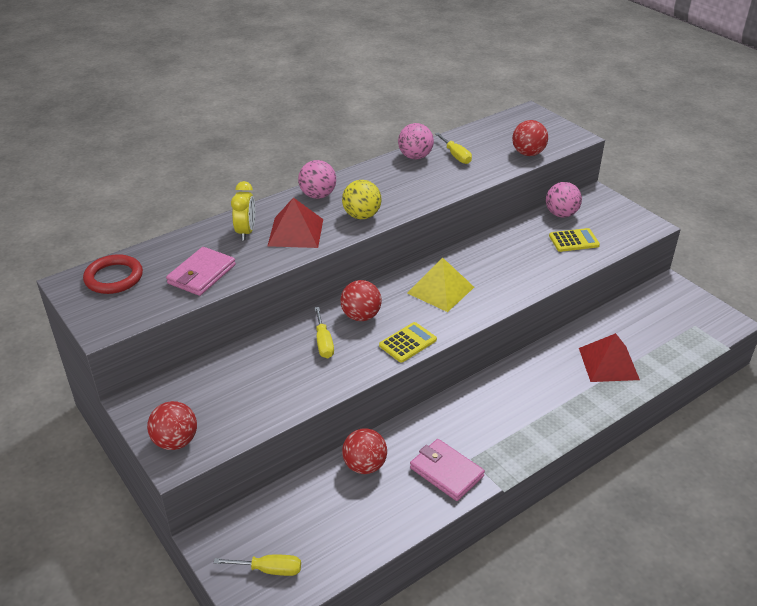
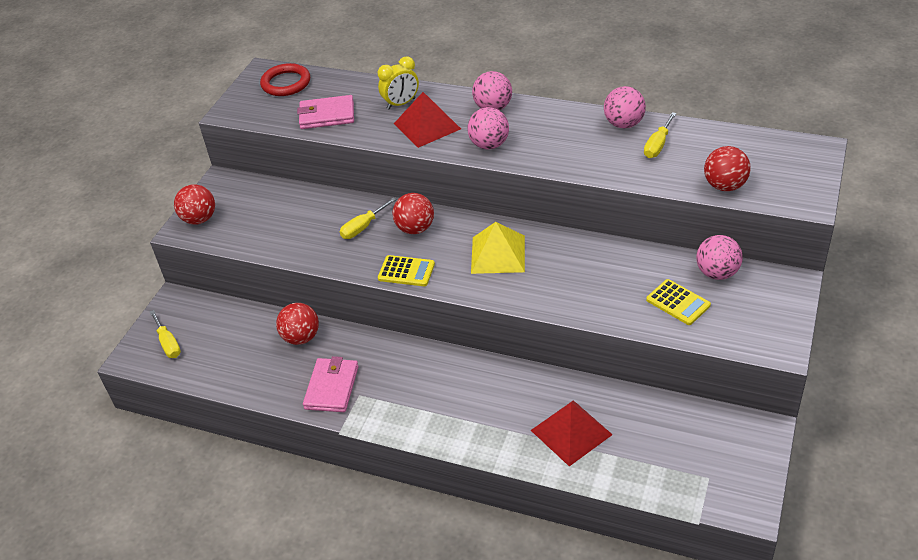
camera: 60 degrees right, 5 degrees up
yellow ball [342,180,382,219] -> pink ball [467,107,509,149]

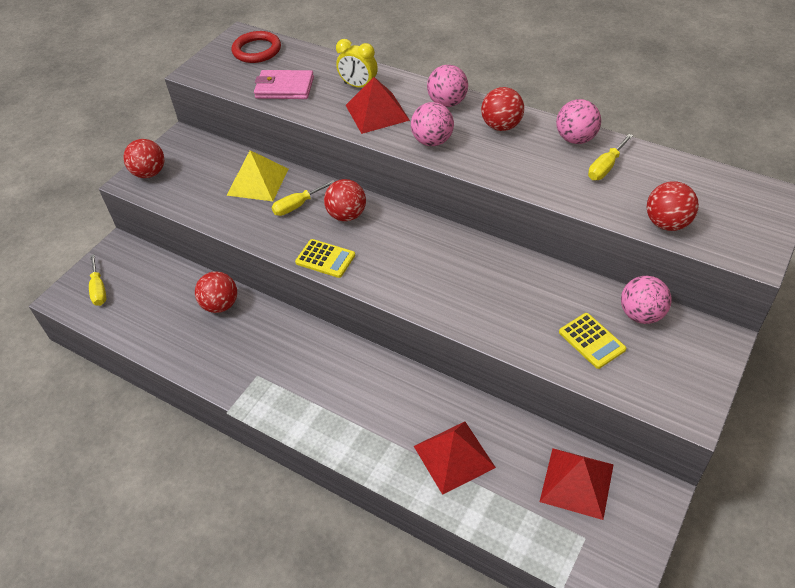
camera: 10 degrees right, 5 degrees up
pink wallet [303,356,359,412] -> none
yellow clock [378,56,419,110] -> yellow clock turned 45 degrees clockwise [336,39,378,88]
yellow pyramid [471,222,525,274] -> yellow pyramid moved to [226,150,289,201]
none -> red ball [481,87,524,131]
none -> red pyramid [540,448,614,520]

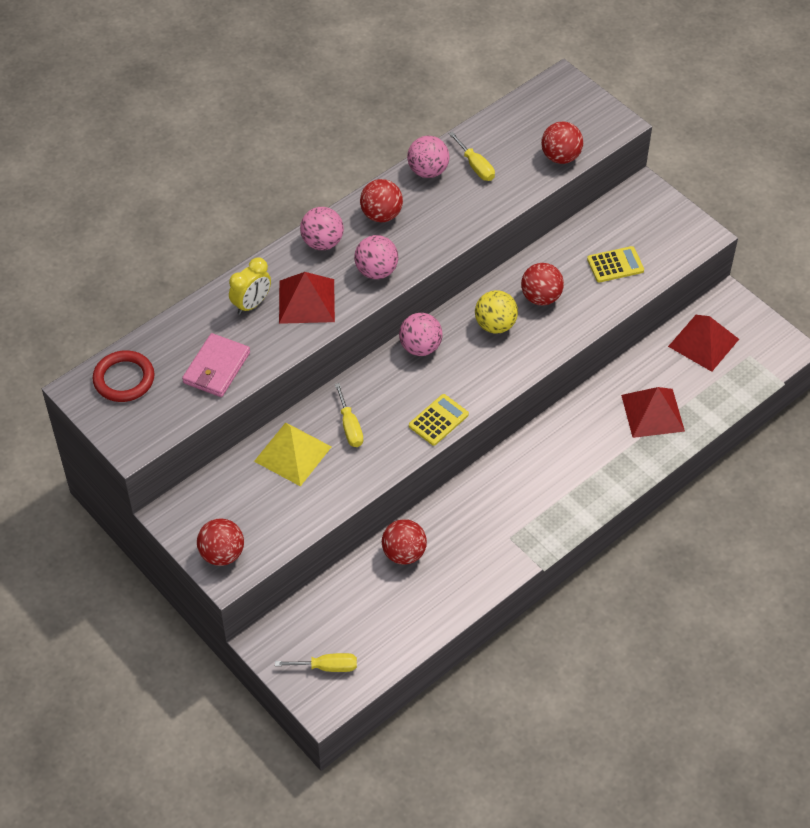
camera: 75 degrees left, 5 degrees up
red ball [324,179,366,221] -> red ball moved to [521,263,564,306]
pink ball [621,276,672,324] -> pink ball moved to [399,313,443,356]
none -> yellow ball [475,290,518,334]

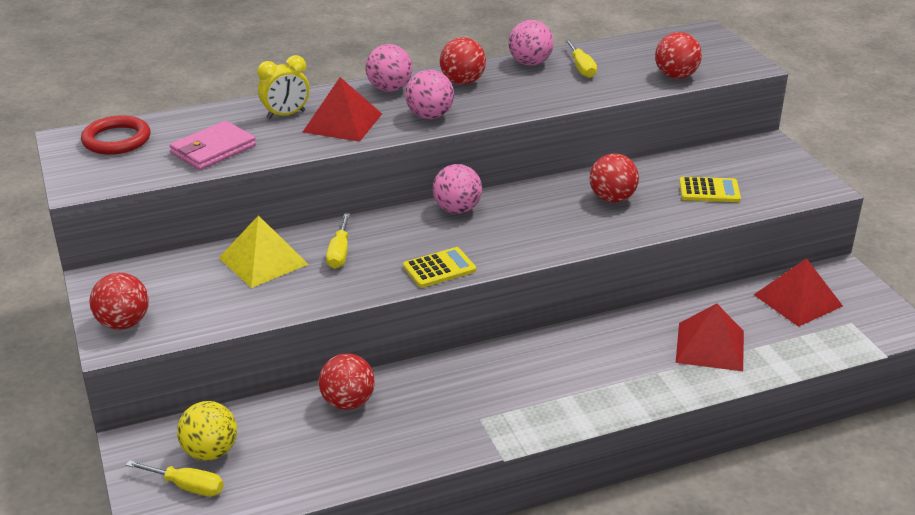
camera: 20 degrees right, 20 degrees down
yellow ball [475,290,518,334] -> yellow ball moved to [177,401,237,461]

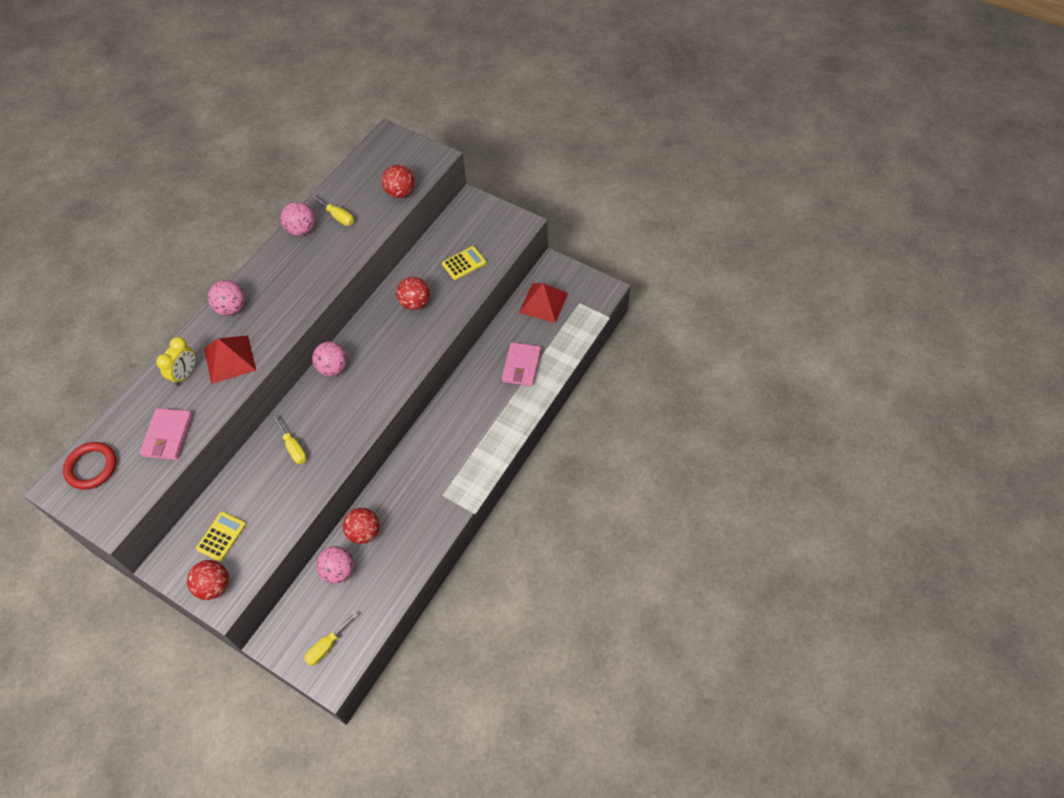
camera: 35 degrees left, 25 degrees up
yellow screwdriver [126,460,223,496] -> yellow screwdriver turned 150 degrees clockwise [304,612,358,666]
yellow ball [177,401,237,461] -> none
yellow pyramid [219,215,309,288] -> none
yellow calculator [403,247,476,288] -> yellow calculator moved to [196,512,246,562]
pink ball [405,70,454,119] -> pink ball moved to [316,546,354,584]
red ball [440,37,486,85] -> none
red pyramid [676,303,744,371] -> pink wallet [502,342,541,386]

